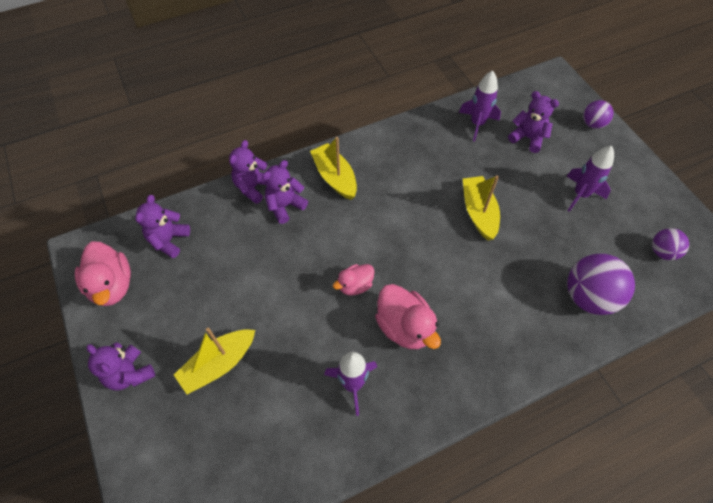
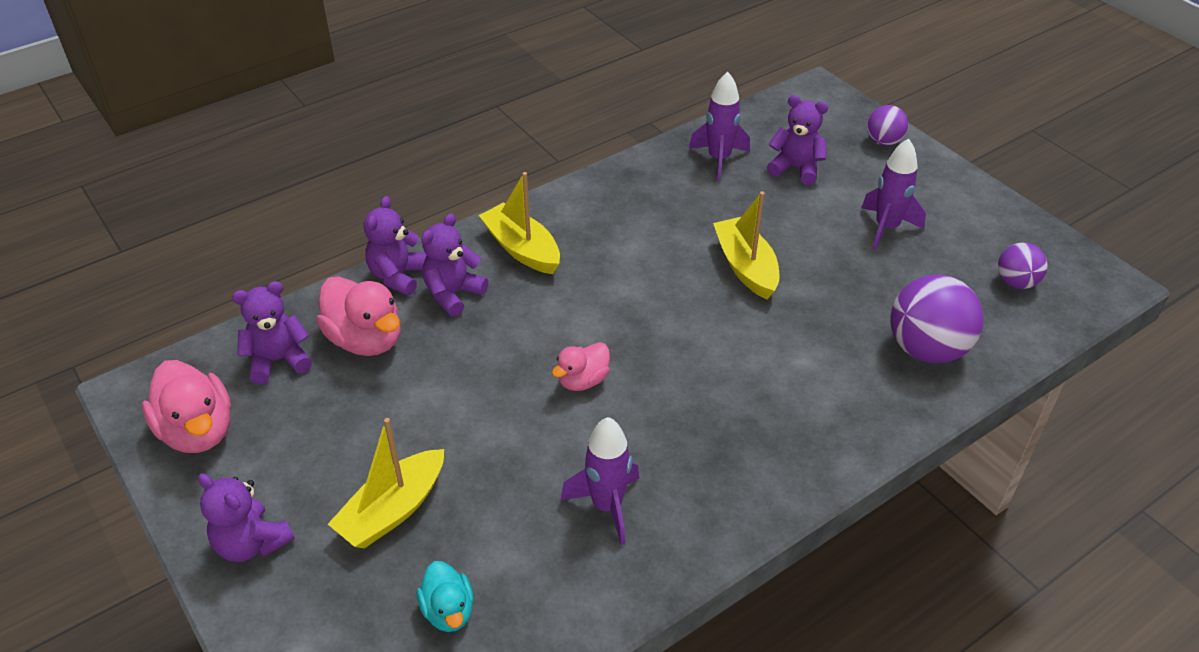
camera: 10 degrees left, 15 degrees down
purple teddy bear [135,195,190,258] -> purple teddy bear turned 60 degrees clockwise [232,281,312,384]
pink duck [375,284,441,349] -> pink duck moved to [317,276,400,356]
none -> turquoise duck [417,561,474,632]

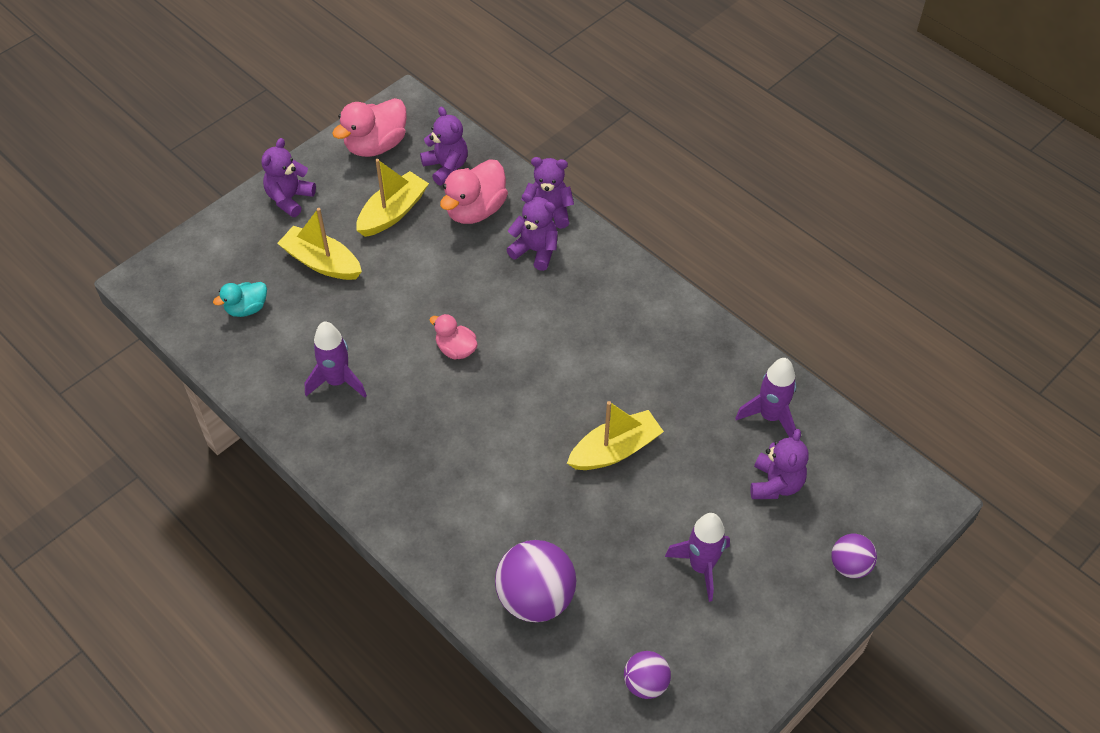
camera: 80 degrees right, 10 degrees up
yellow boat [479,172,560,274] -> yellow boat moved to [356,159,429,237]

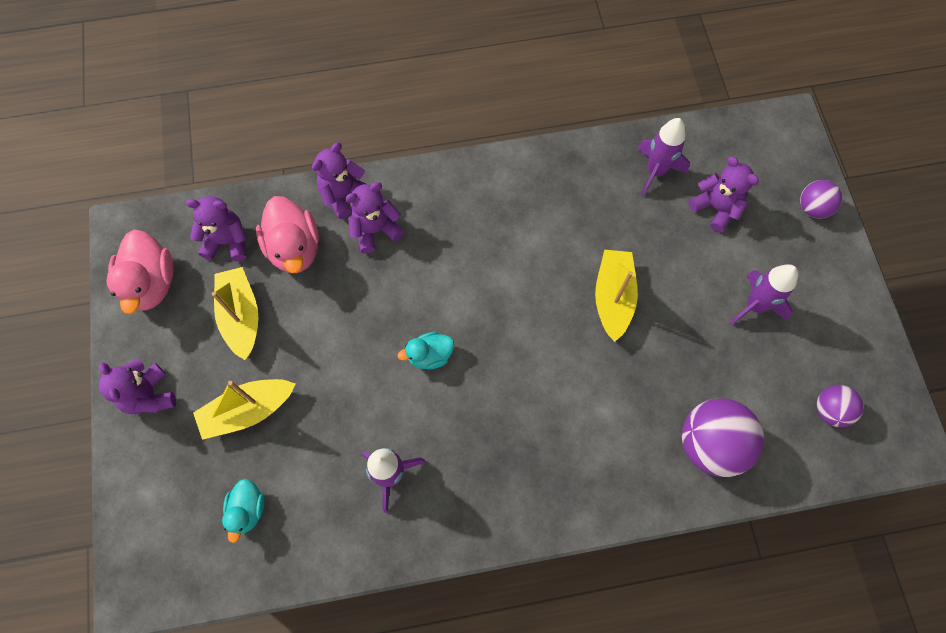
camera: 55 degrees left, 15 degrees up
pink duck [429,314,478,360] -> turquoise duck [397,332,454,370]

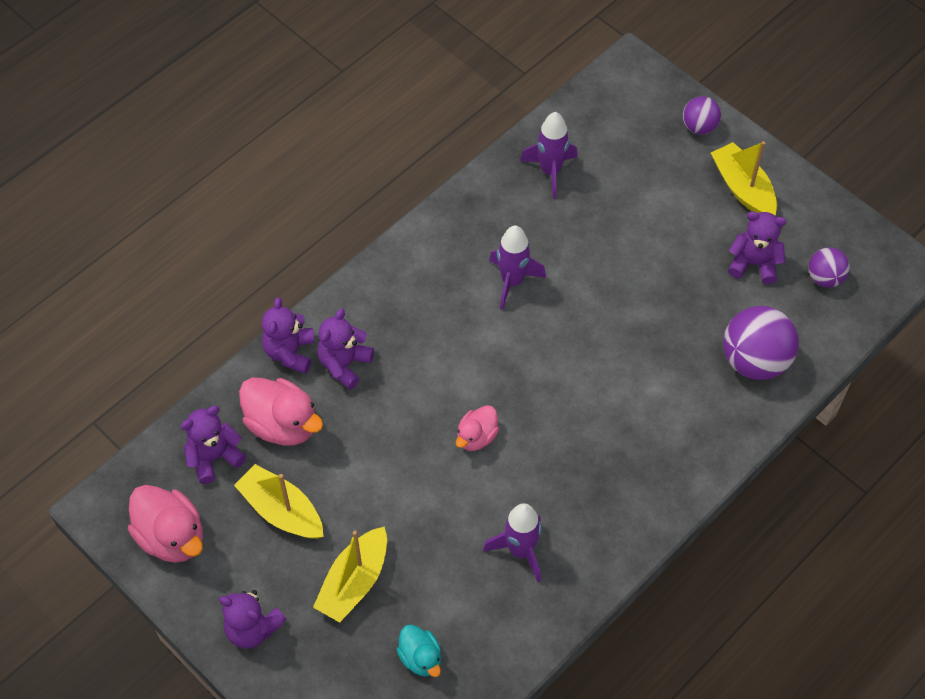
camera: 35 degrees left, 10 degrees down
turquoise duck [397,332,454,370] -> pink duck [456,405,499,451]
yellow boat [595,250,638,342] -> yellow boat moved to [711,141,777,216]
purple teddy bear [689,156,759,233] -> purple teddy bear moved to [728,211,787,284]
purple rocket [729,264,798,326] -> purple rocket moved to [489,226,546,310]

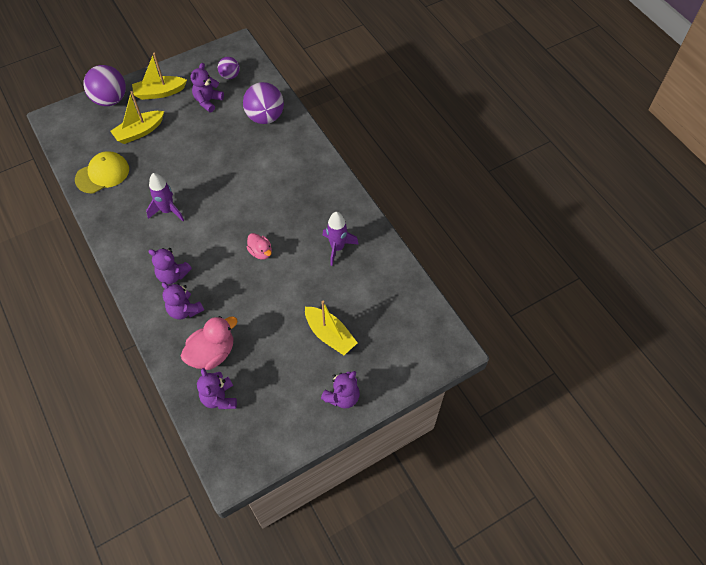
camera: 75 degrees left, 0 degrees up
pink duck [128,485,203,563] -> none
yellow boat [234,464,324,539] -> yellow boat moved to [110,91,164,144]
purple teddy bear [262,297,315,374] -> purple teddy bear moved to [148,248,192,284]
turquoise duck [396,625,441,677] -> none
purple rocket [520,112,578,199] -> yellow cap [75,151,129,193]
purple ball [683,96,721,135] -> purple ball [83,65,126,106], size x1.78

